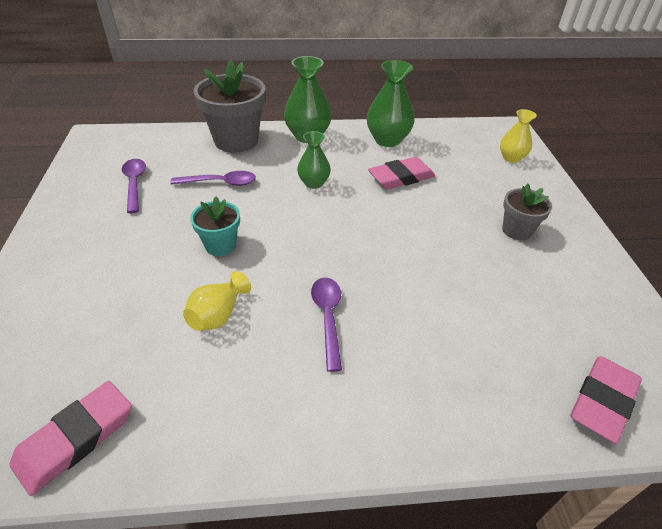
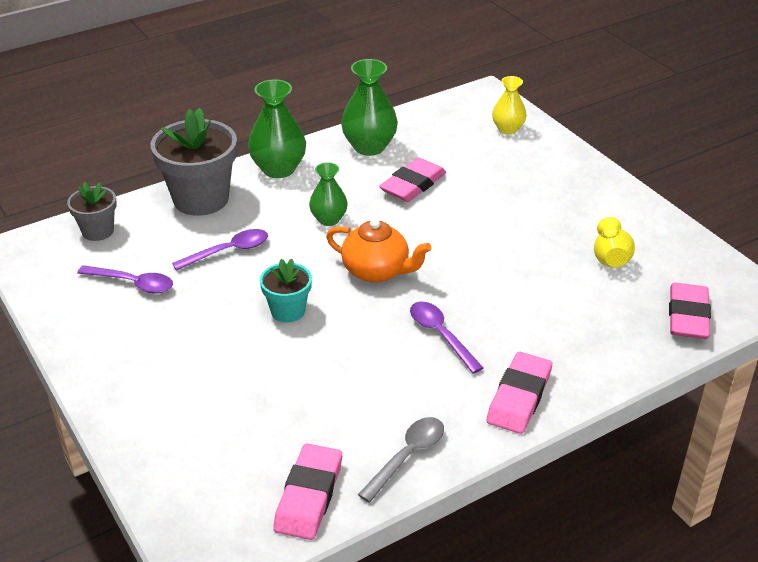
camera: 25 degrees left, 5 degrees down
purple spoon [122,159,146,213] -> purple spoon turned 150 degrees clockwise [77,265,173,293]
yellow vase [183,271,251,331] -> yellow vase moved to [594,217,635,268]
grey flower pot [502,183,552,240] -> grey flower pot moved to [67,182,117,241]
none -> orange teapot [326,219,431,283]
none -> grey spoon [358,417,444,503]
none -> pink eraser [487,352,552,434]

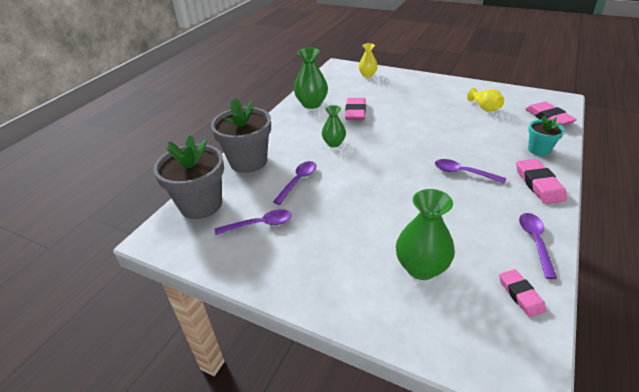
camera: 30 degrees left, 0 degrees up
grey flower pot [67,182,117,241] -> grey flower pot [153,135,224,219], size x1.83
green vase [248,79,306,178] -> green vase moved to [396,189,455,280]
turquoise flower pot [260,259,312,322] -> turquoise flower pot moved to [528,115,565,156]
pink eraser [273,443,342,540] -> pink eraser [499,269,546,317], size x0.65
orange teapot [326,219,431,283] -> none
grey spoon [358,417,444,503] -> purple spoon [519,213,557,279]

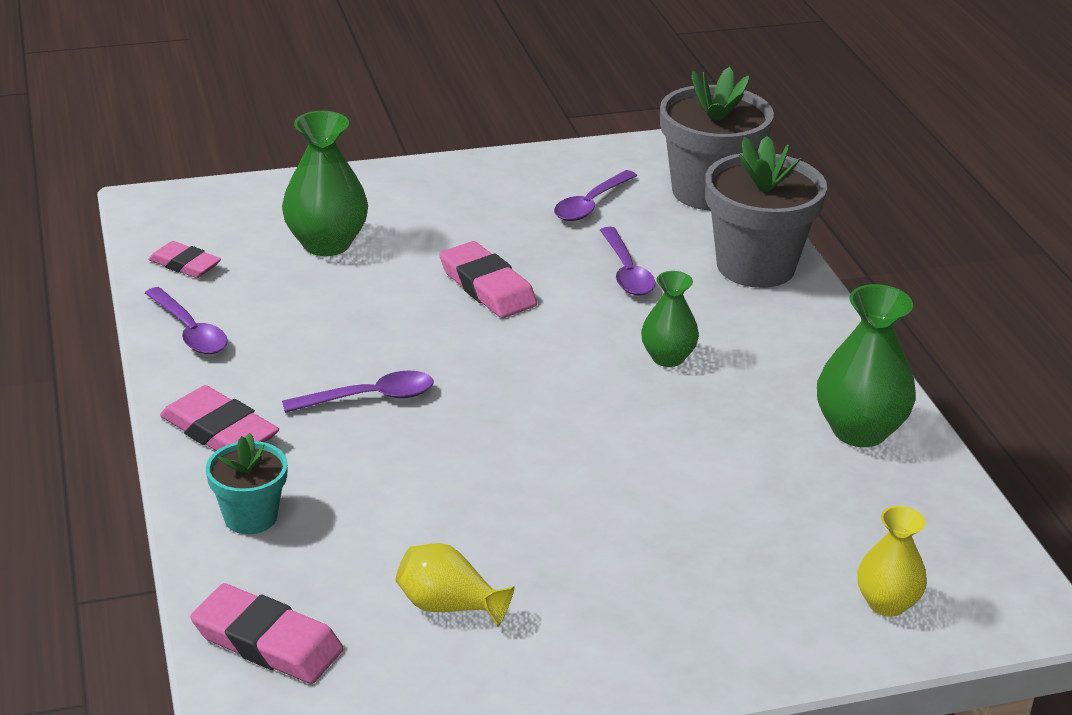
camera: 135 degrees right, 5 degrees down
pink eraser [345,98,366,120] -> pink eraser moved to [439,241,537,318]

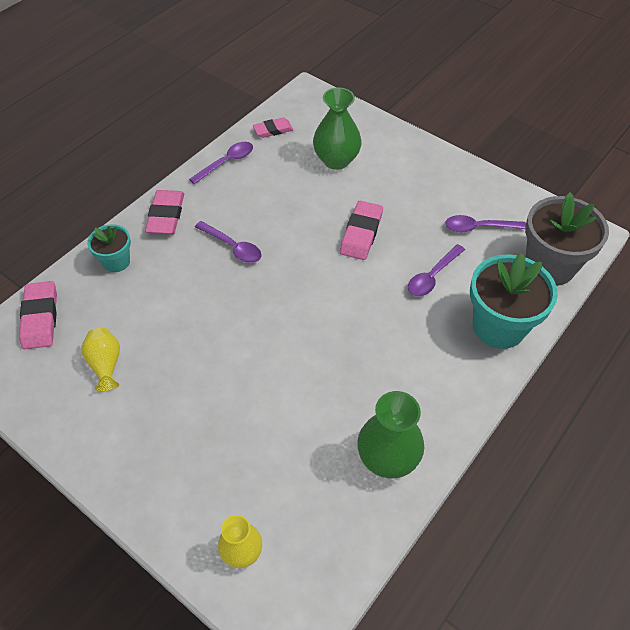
camera: 55 degrees right, 20 degrees up
purple spoon [145,287,228,354] -> purple spoon turned 150 degrees counterclockwise [189,142,253,184]
pink eraser [148,241,221,278] -> pink eraser turned 75 degrees clockwise [253,117,293,138]
green vase [641,271,699,367] -> none
grey flower pot [705,136,827,288] -> turquoise flower pot [470,253,558,349]

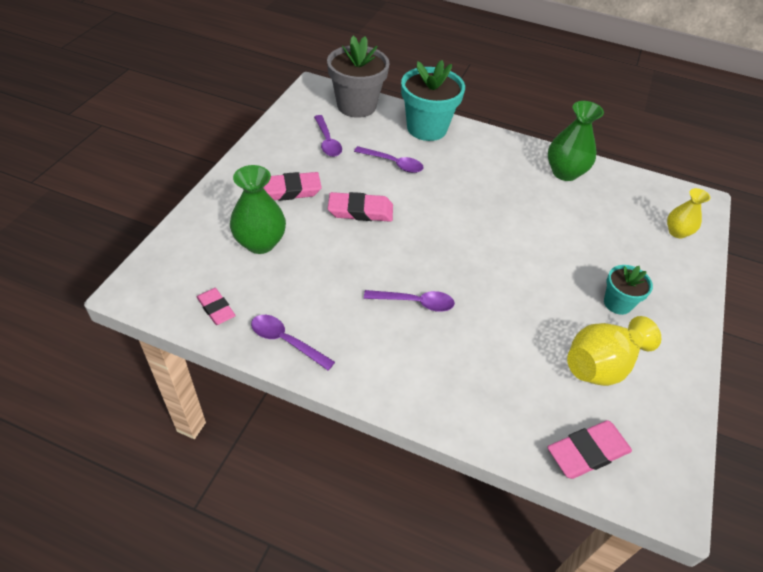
camera: 110 degrees left, 5 degrees down
yellow vase [81,328,120,391] -> yellow vase [567,316,661,386], size x1.60
turquoise flower pot [87,224,131,272] -> turquoise flower pot moved to [604,265,653,315]
pink eraser [145,190,184,234] -> pink eraser moved to [263,172,322,201]
purple spoon [195,221,262,263] -> purple spoon turned 75 degrees clockwise [364,290,455,312]

